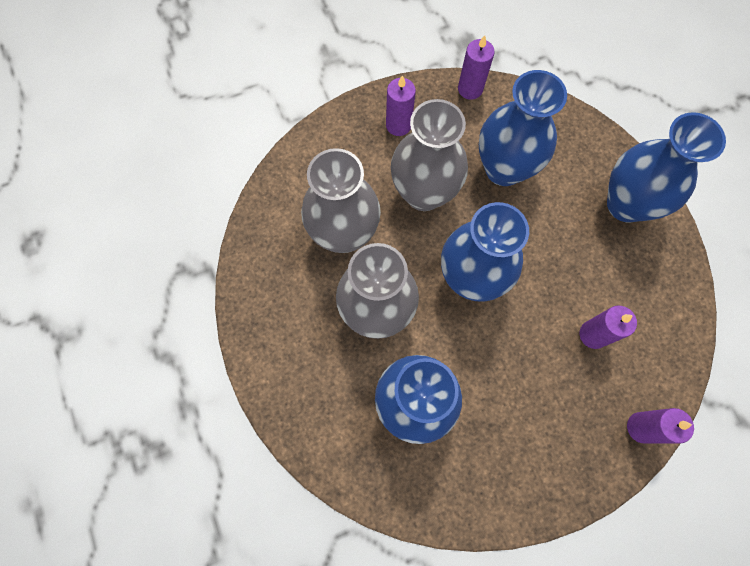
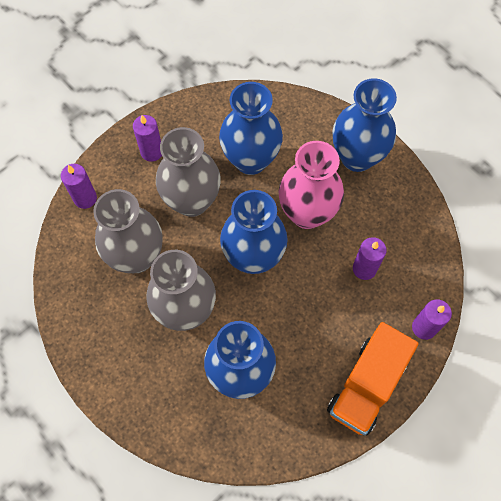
camera: 20 degrees left, 5 degrees down
purple candle [458,35,495,100] -> purple candle moved to [61,164,97,209]
none -> pink vase [278,141,344,229]
none -> orange truck [327,322,419,435]

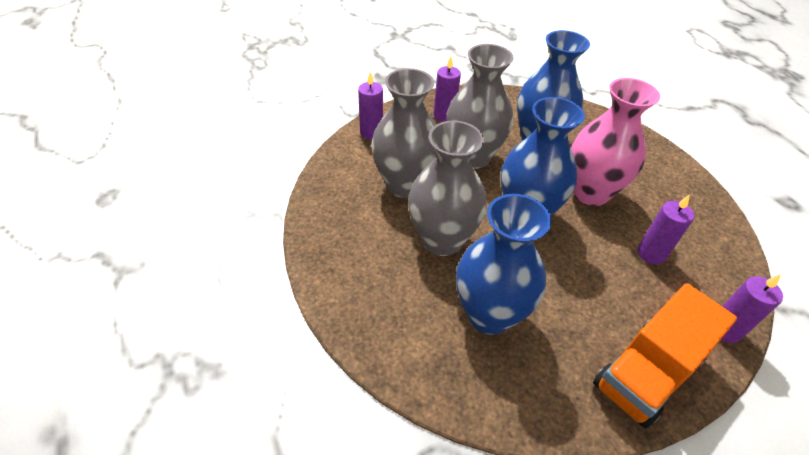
camera: 15 degrees right, 20 degrees down
blue vase [333,78,397,172] -> none

